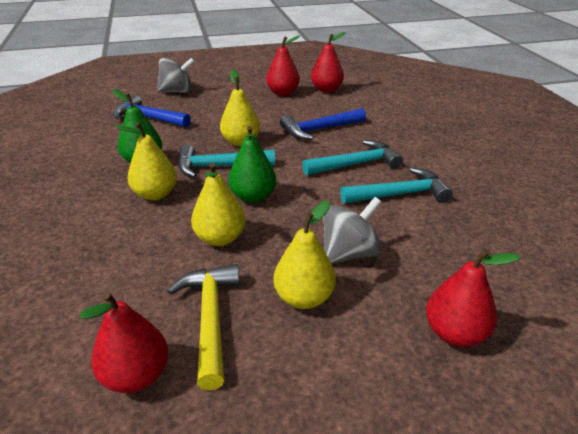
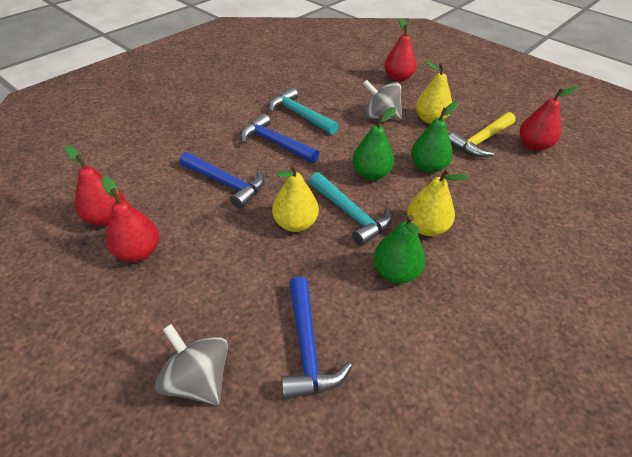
camera: 125 degrees left, 10 degrees up
yellow pear [191,163,245,246] -> green pear [411,101,459,173]
turquoise hammer [302,140,403,176] -> blue hammer [240,114,320,163]

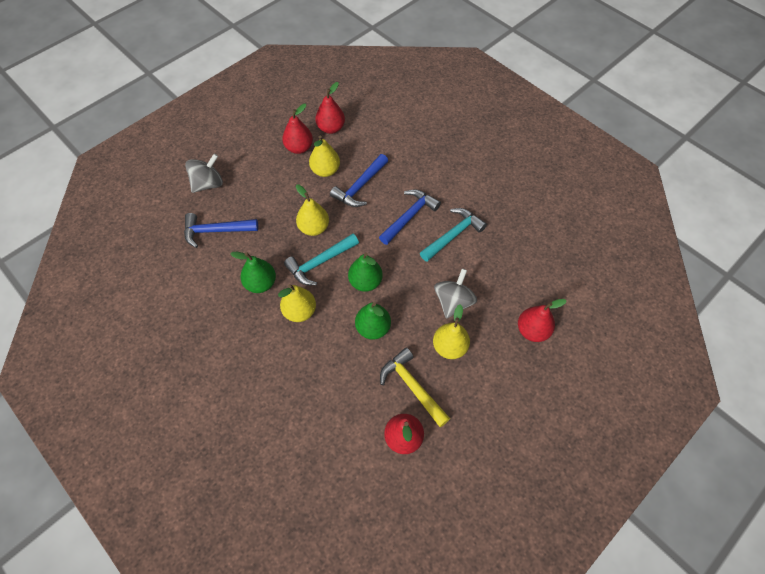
camera: 95 degrees right, 15 degrees up
none -> yellow pear [309,135,340,177]

